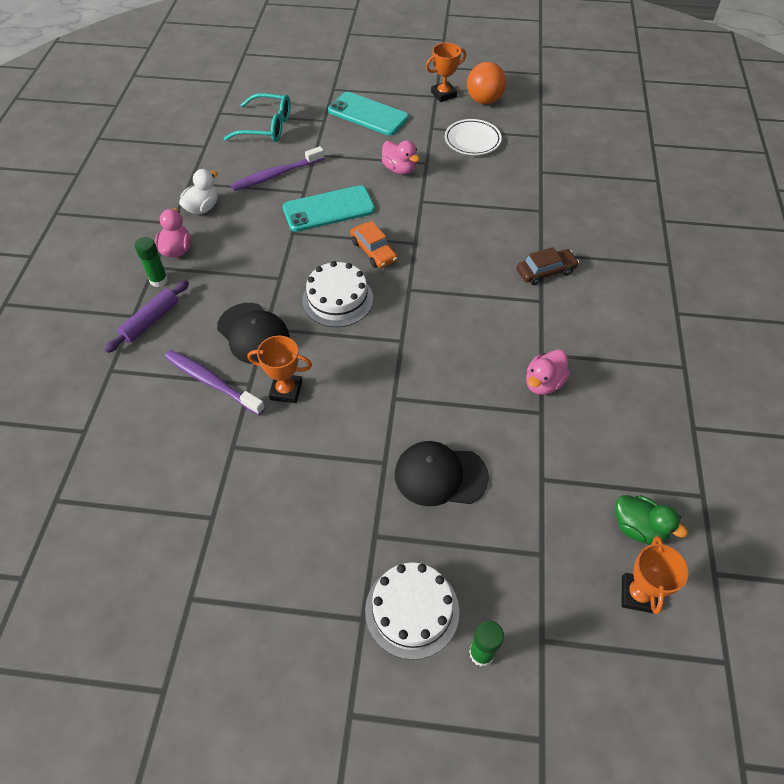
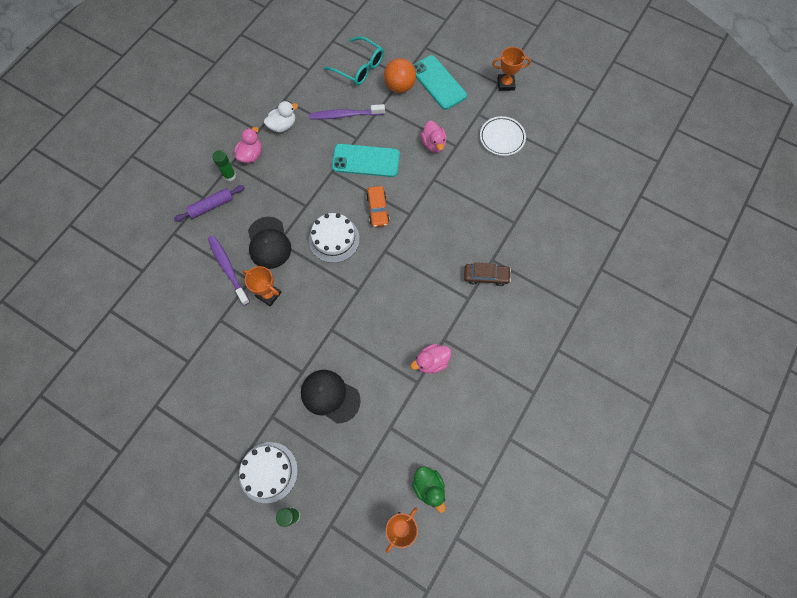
camera: 25 degrees right, 15 degrees up
orange ball [467,62,506,104] -> orange ball moved to [384,58,416,93]

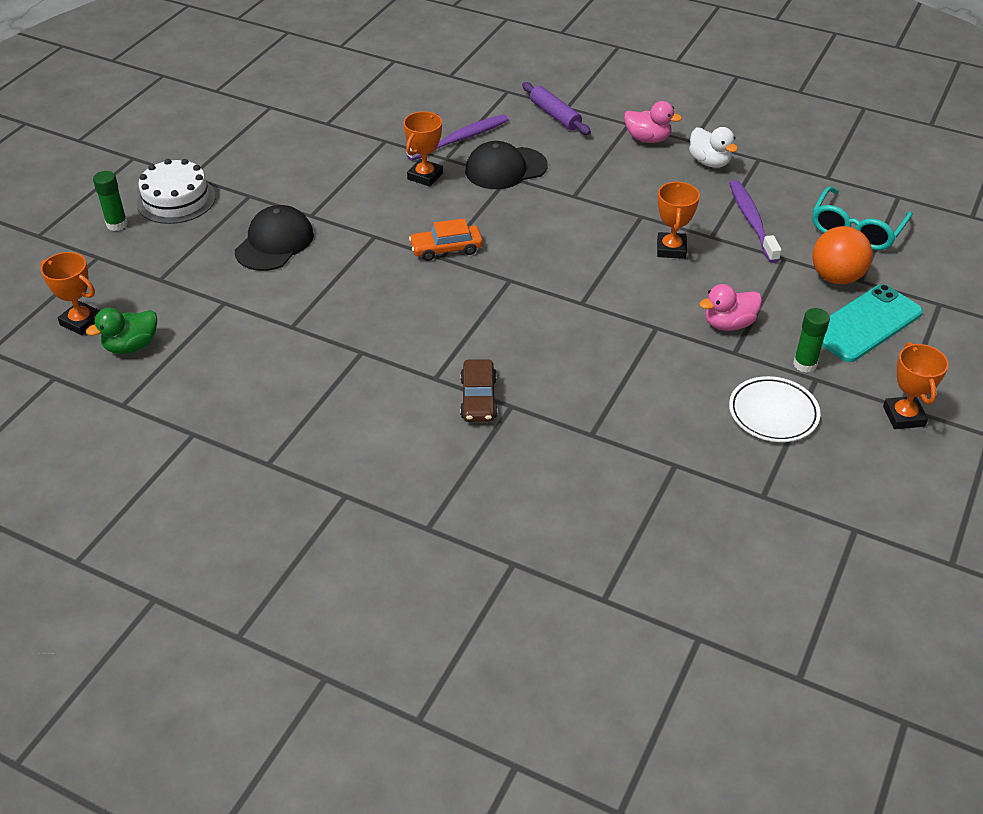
camera: 85 degrees right, 25 degrees down
green glue stick [212,150,236,181] -> green glue stick moved to [793,308,830,373]
white cake [309,213,360,263] -> none
turquoise phone [332,144,400,177] -> orange trophy [657,181,700,259]
orange car [366,186,390,227] -> orange car moved to [409,218,483,261]
pink duck [411,344,452,373] -> none

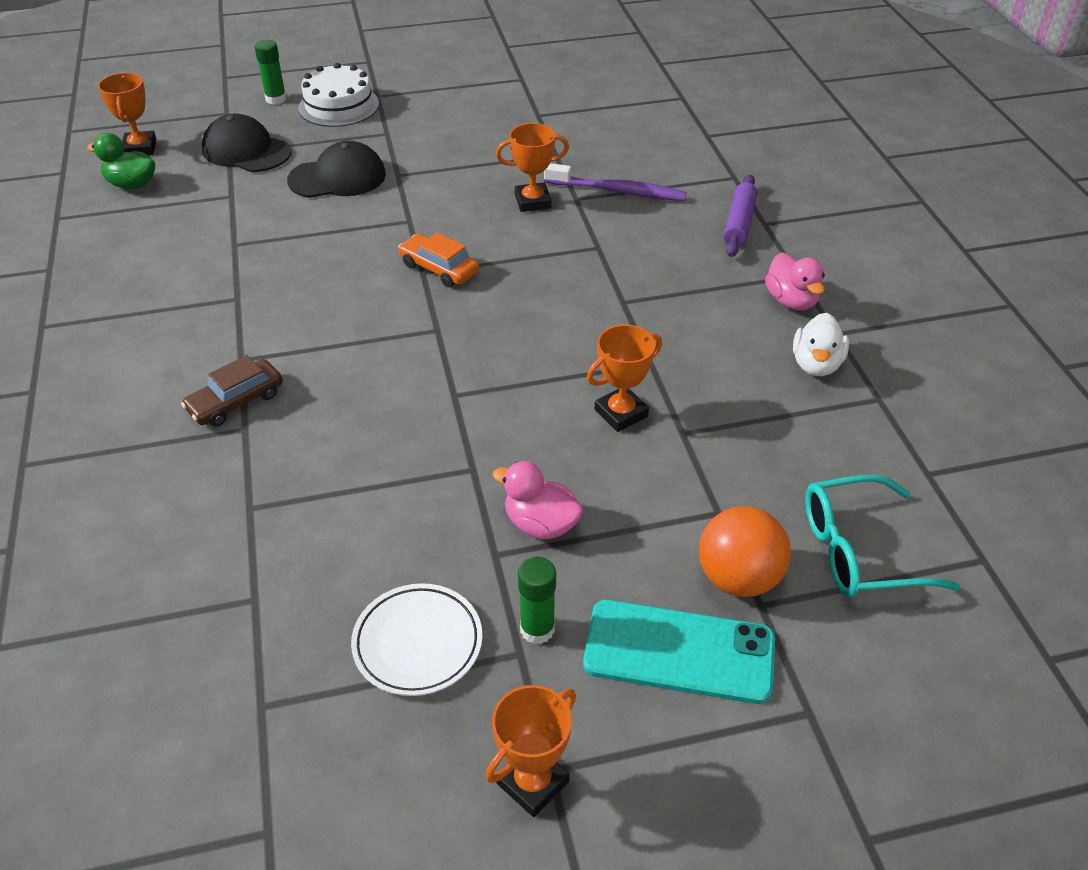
camera: 50 degrees right, 0 degrees up
black cap [465,141,548,189] -> black cap moved to [202,113,292,172]
purple toothbrush [729,180,782,263] -> none

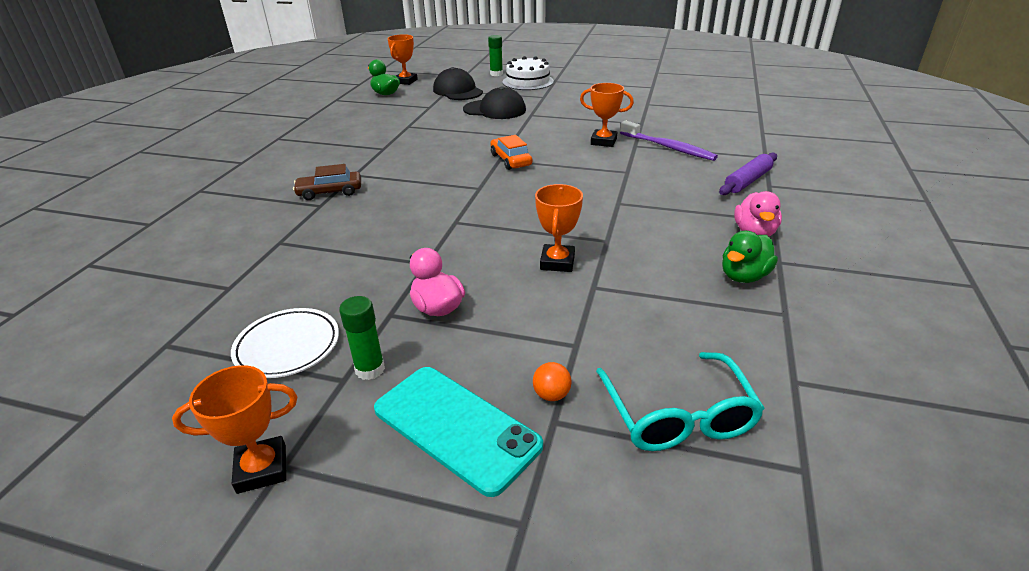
camera: 30 degrees right, 10 degrees down
orange trophy [587,325,662,432] -> orange trophy turned 75 degrees counterclockwise [535,184,583,272]
orange ball [699,506,791,597] -> orange ball [533,362,572,401], size x0.47
white duck [793,313,849,376] -> green duck [722,231,778,283]
turquoise glasses [805,474,960,598] -> turquoise glasses turned 120 degrees counterclockwise [596,352,765,451]

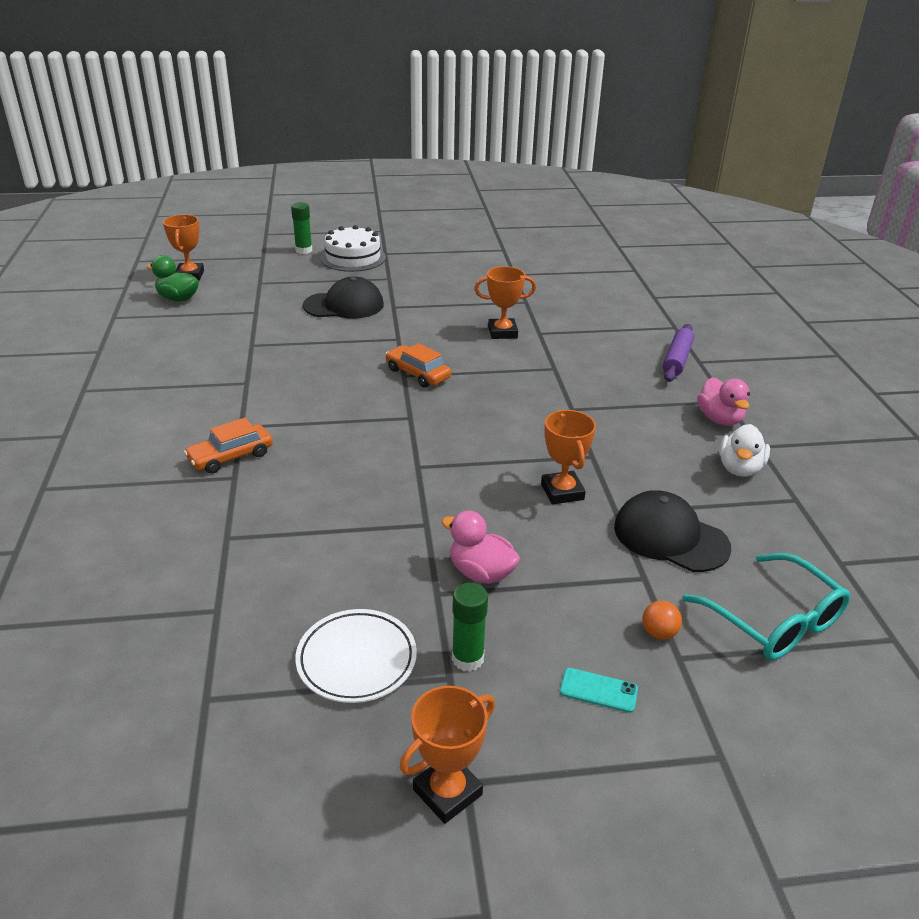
camera: 25 degrees left, 0 degrees up
brown car [293,164,361,200] -> orange car [184,418,273,474]
turquoise phone [374,367,543,497] -> turquoise phone [560,668,638,713], size x0.43
black cap [433,67,483,100] -> black cap moved to [614,490,731,572]
purple toothbrush [620,120,718,161] -> none
green duck [722,231,778,283] -> white duck [719,424,770,477]

